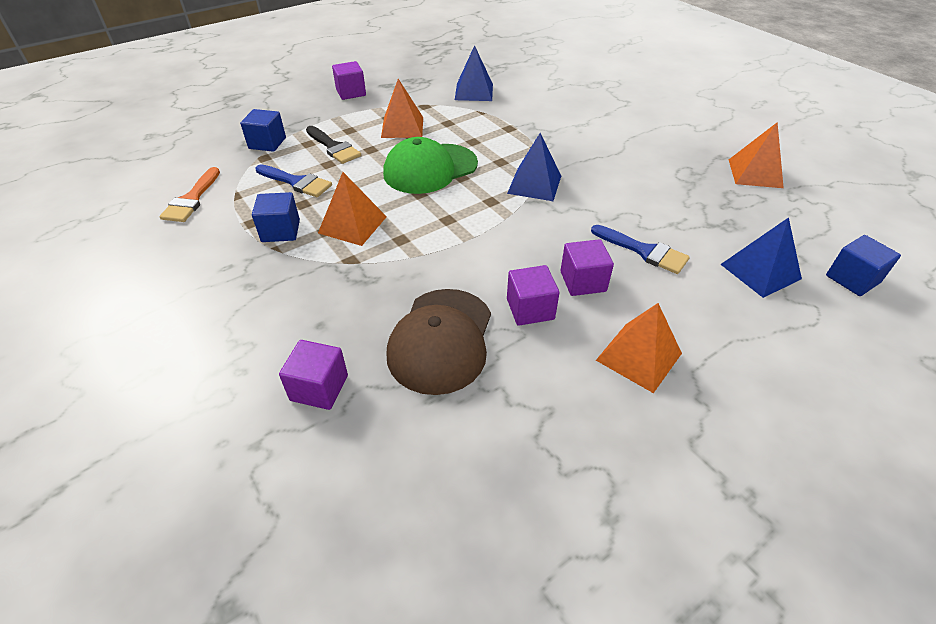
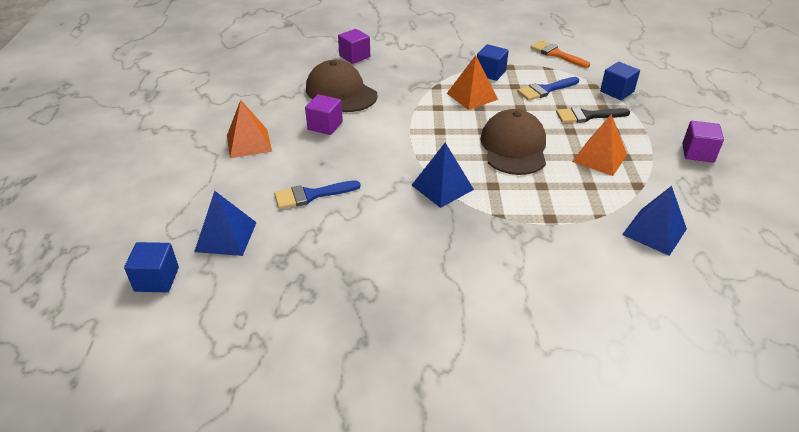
camera: 125 degrees right, 5 degrees down
green cap [383,137,478,194] -> brown cap [480,109,546,175]
purple cube [560,239,614,296] -> none
orange pyramid [729,122,784,188] -> none

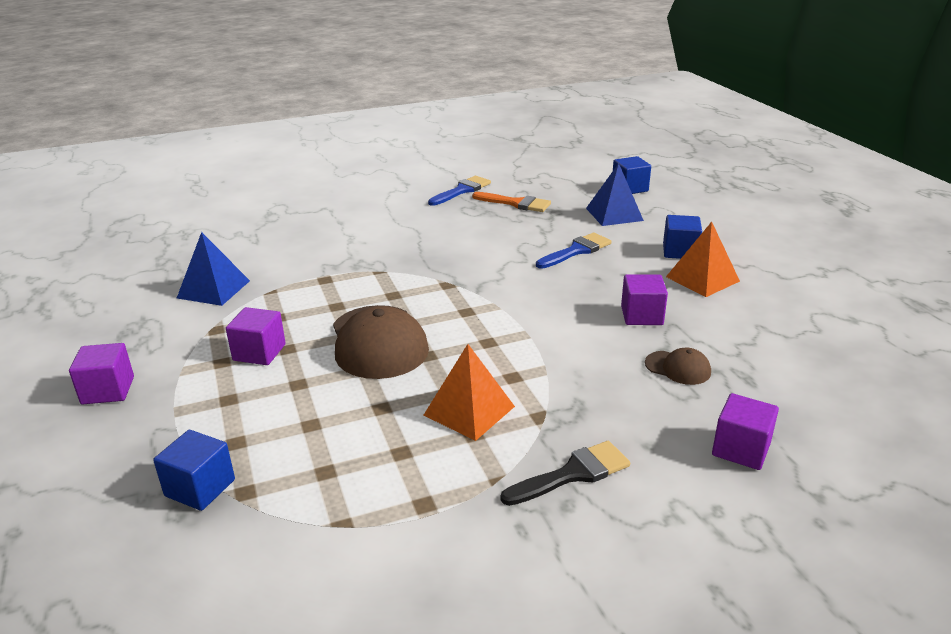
camera: 160 degrees right, 10 degrees down
brown cap [306,60,378,112] -> brown cap [645,348,711,385], size x0.49
blue pyramid [412,143,474,208] -> none
blue cube [477,44,509,81] -> blue cube moved to [663,215,702,259]
blue brush [517,77,579,101] -> blue brush moved to [428,176,491,206]
orange brush [530,40,590,68] -> orange brush moved to [472,192,551,212]
black brush [556,107,630,123] -> black brush moved to [501,441,630,506]
orange pyramid [572,114,627,176] -> purple cube [226,307,286,365]

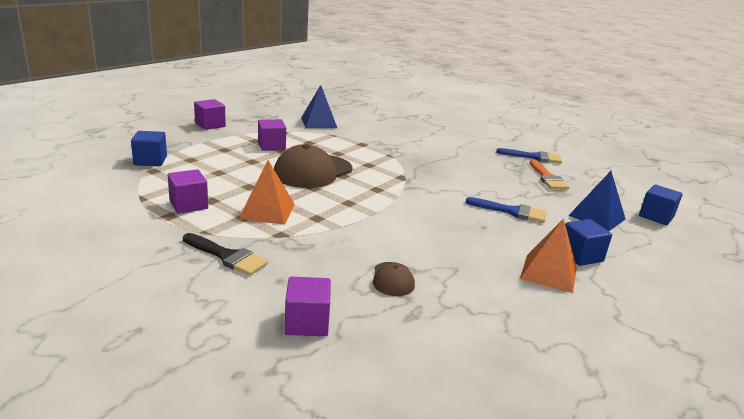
camera: 55 degrees right, 5 degrees down
purple cube [621,274,668,325] -> purple cube moved to [168,169,208,213]

